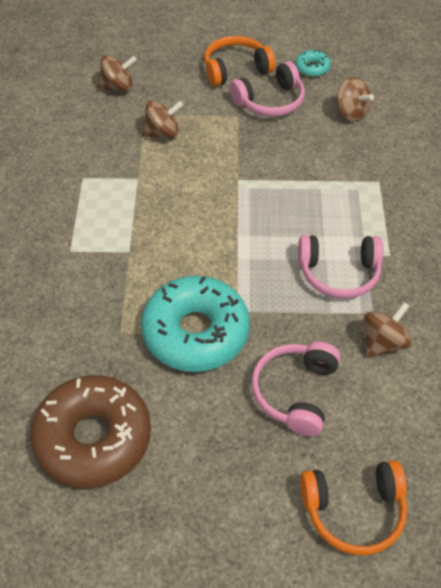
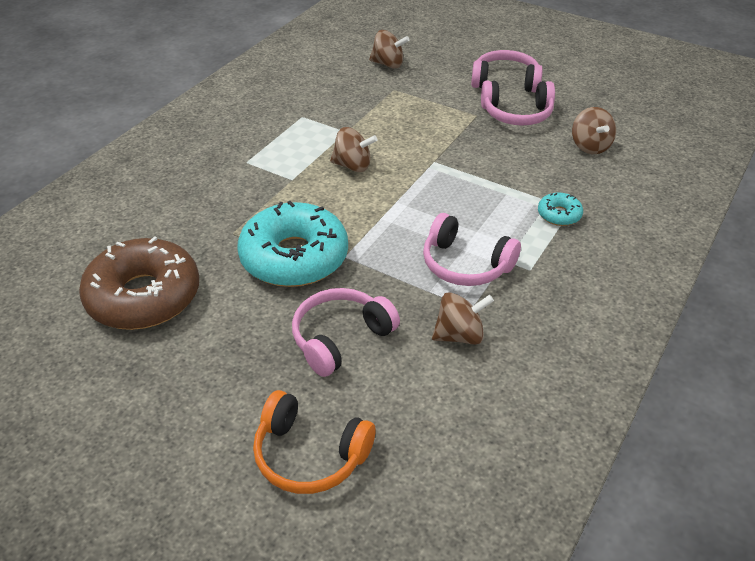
camera: 30 degrees right, 10 degrees down
brown spinning top [142,101,183,138] -> brown spinning top moved to [330,127,377,172]
orange headphones [204,36,276,86] -> pink headphones [471,50,543,93]
turquoise donut [295,50,331,77] -> turquoise donut moved to [538,193,583,226]

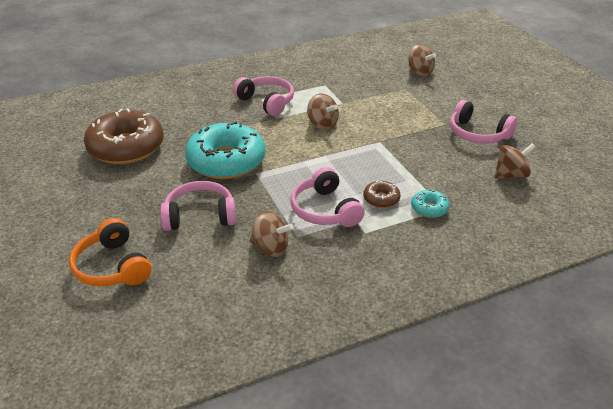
camera: 35 degrees right, 5 degrees down
pink headphones [471,50,543,93] -> pink headphones moved to [233,76,294,116]
brown spinning top [572,107,616,154] -> brown spinning top turned 135 degrees counterclockwise [494,143,535,179]
none -> brown donut [363,181,401,208]

